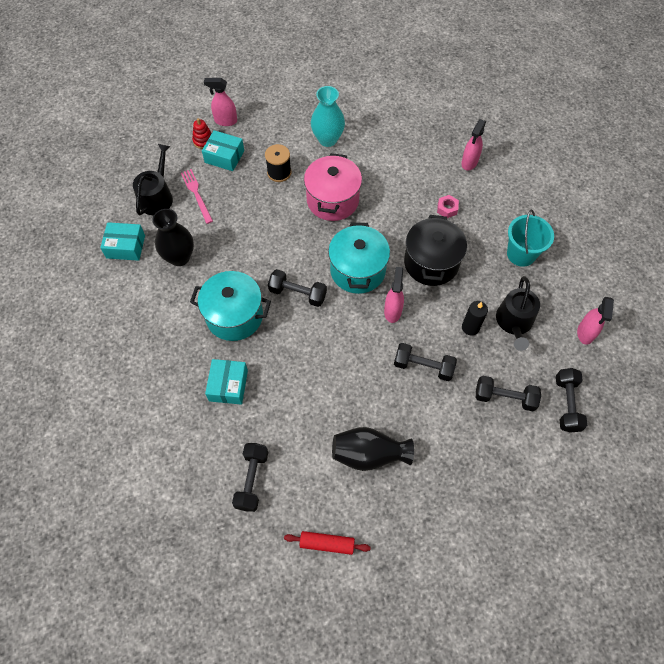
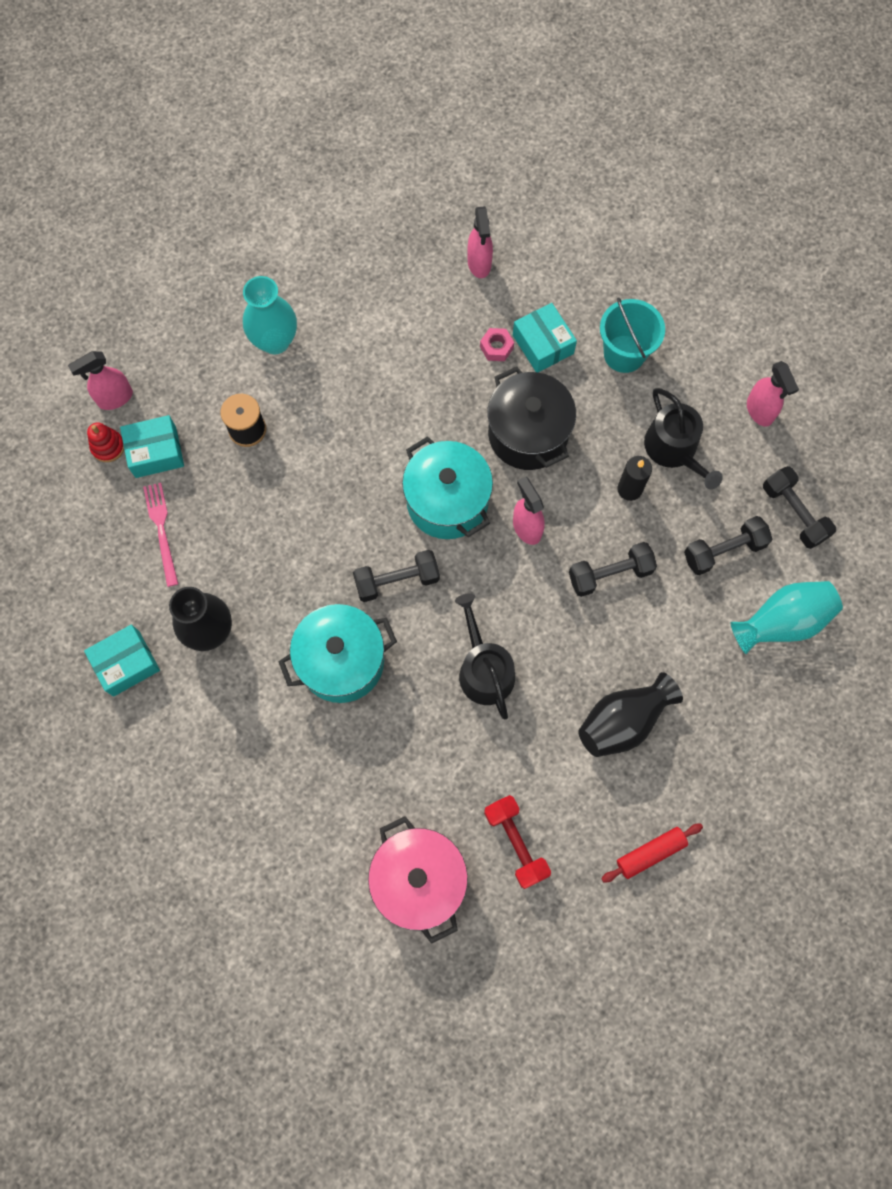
camera: 35 degrees left, 10 degrees up
black watering can [133,144,173,215] -> black watering can moved to [455,593,515,719]
pink fork [181,169,213,224] -> pink fork turned 45 degrees clockwise [143,483,178,587]
turquoise box [205,359,248,405] -> turquoise box moved to [513,303,577,372]
black dumbbell [232,443,268,512] -> red dumbbell [484,795,551,889]
pink pot [304,153,362,221] -> pink pot moved to [368,816,468,944]
none -> turquoise vase [731,581,843,654]

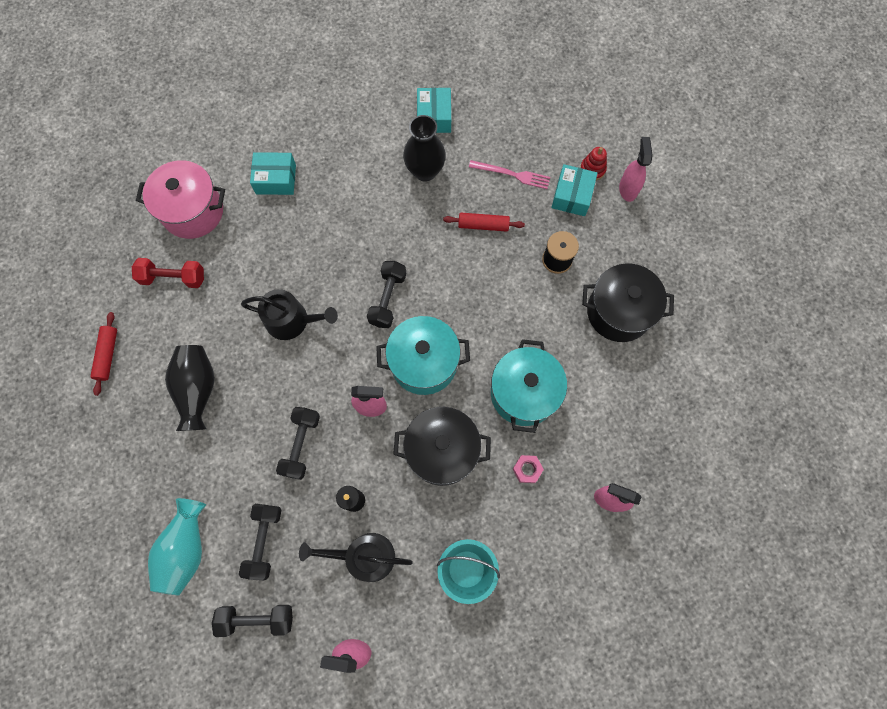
camera: 120 degrees right, 0 degrees up
turquoise vase [243,276,297,354] -> black pot [582,263,674,342]
turquoise pot [278,604,397,703] -> turquoise pot moved to [491,339,567,433]
turquoise box [513,303,577,372] -> turquoise box moved to [250,152,296,195]
none -> red rolling pin [443,213,525,232]

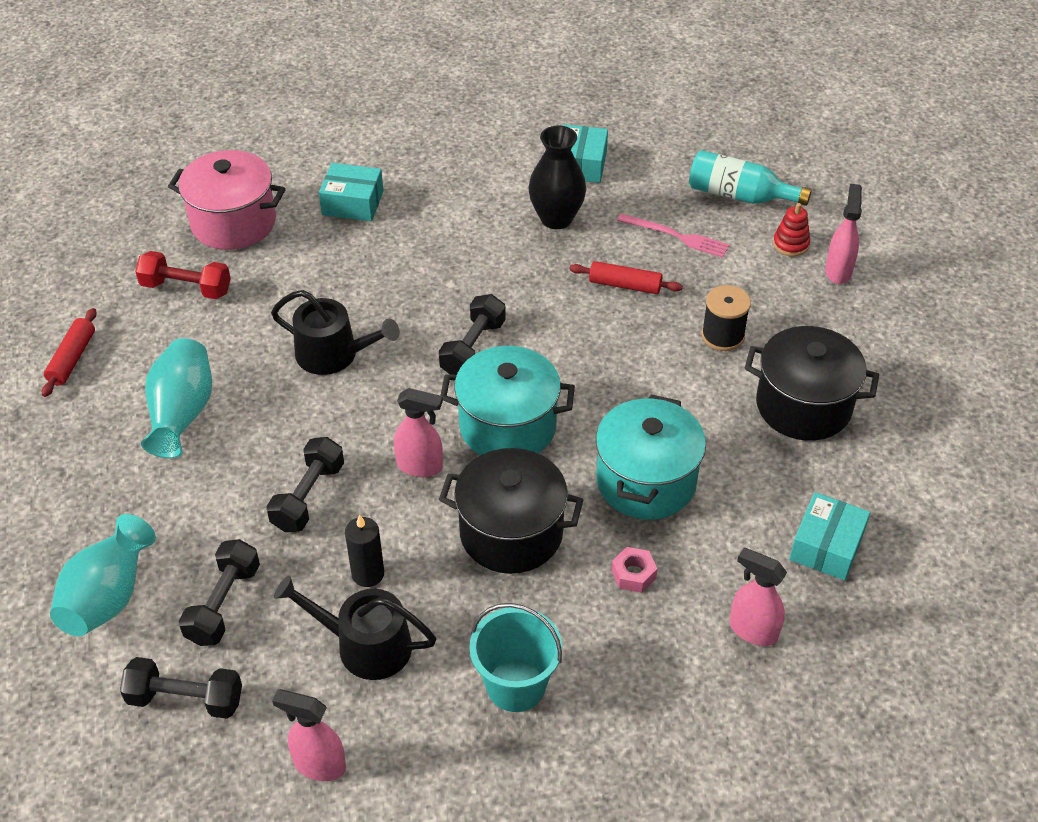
camera: 10 degrees right, 25 degrees down
black vase [165,345,215,431] -> turquoise vase [141,338,212,458]
turquoise box [551,164,598,216] -> turquoise box moved to [789,492,870,580]
none -> turquoise bottle [689,150,812,206]

